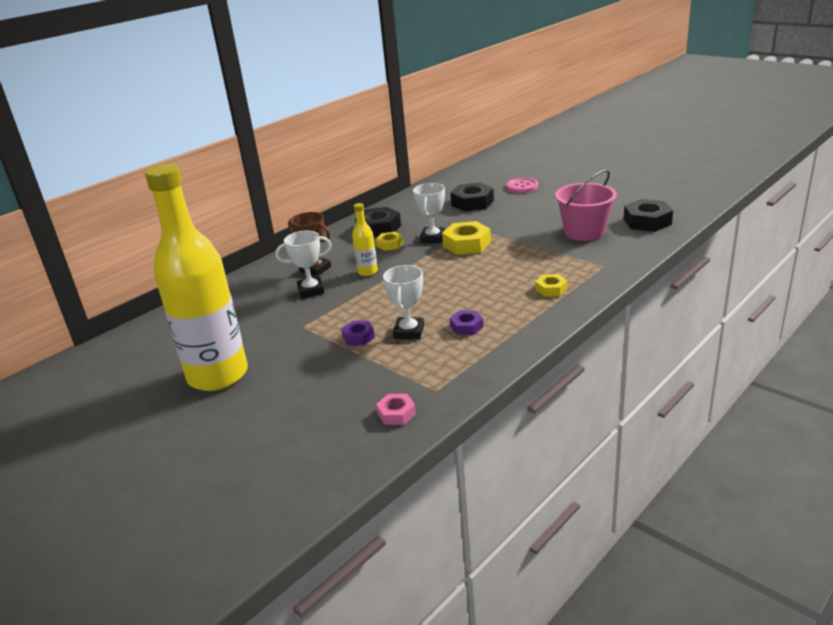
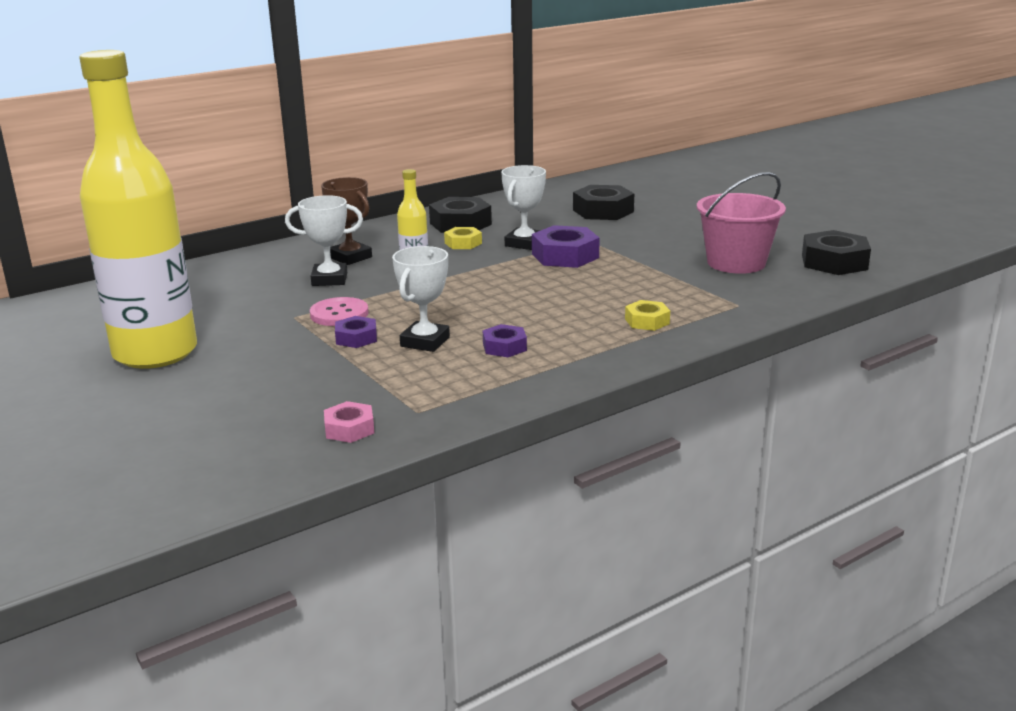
camera: 10 degrees right, 5 degrees down
yellow nut [442,221,491,255] -> purple nut [532,225,600,268]
pink button [507,178,538,193] -> pink button moved to [310,297,369,326]

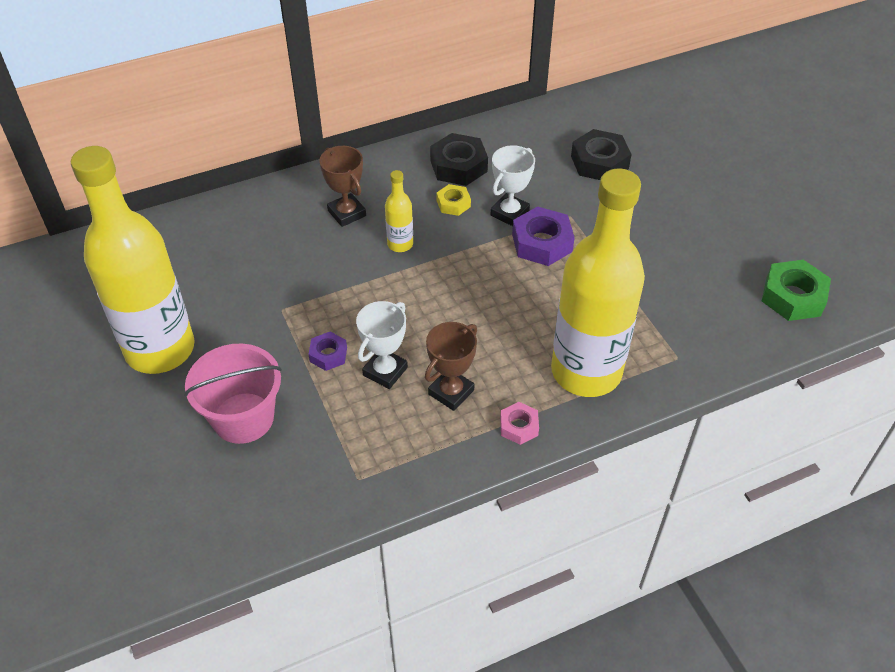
camera: 10 degrees right, 25 degrees up
white trophy [285,195,363,286] -> none
pink button [310,297,369,326] -> none
pink nut [324,401,374,443] -> pink nut moved to [500,402,539,445]
purple nut [483,324,527,357] -> brown trophy [425,322,477,411]
yellow nut [625,300,670,331] -> yellow bottle [551,169,645,397]
pink bucket [697,172,786,274] -> pink bucket moved to [184,344,282,444]
black nut [802,230,871,275] -> green nut [762,260,831,321]

